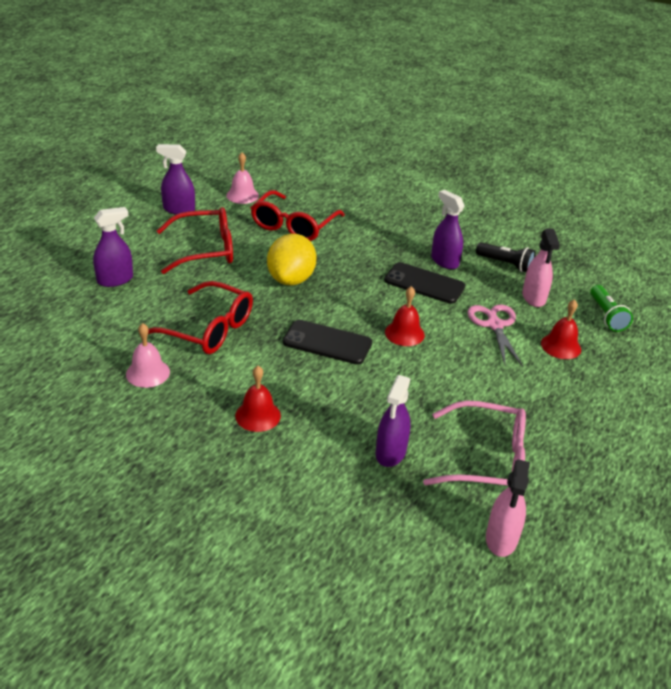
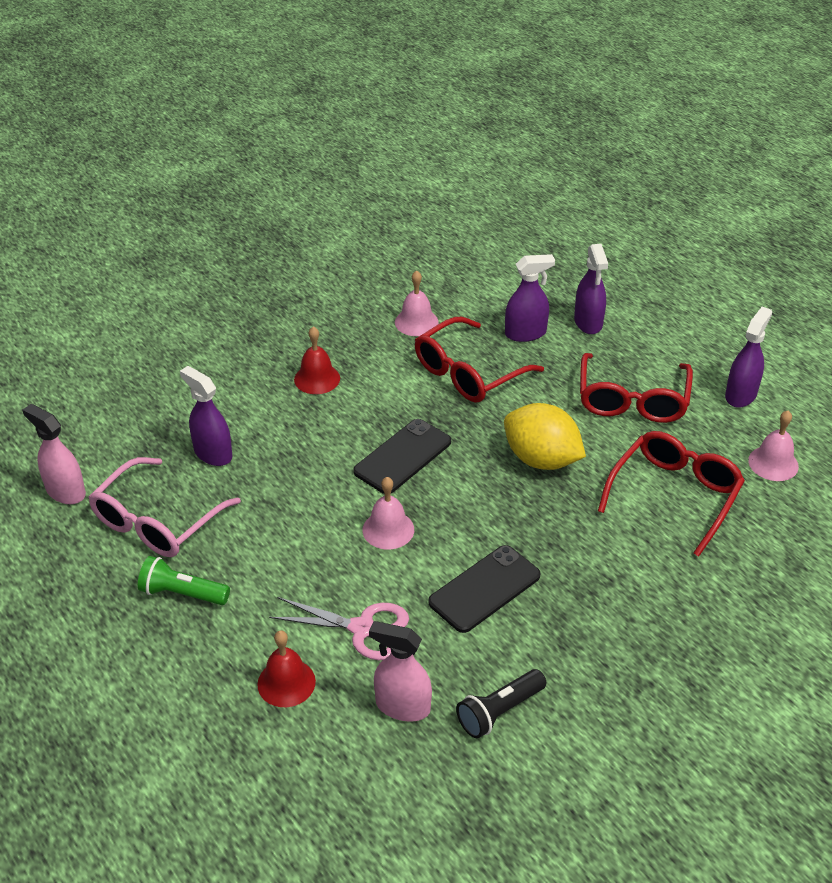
camera: 115 degrees right, 5 degrees up
red glasses [251,190,345,241] -> red glasses turned 75 degrees clockwise [598,431,745,557]
red bell [385,286,425,346] -> pink bell [363,477,414,549]
purple spray bottle [431,190,465,269] -> purple spray bottle moved to [505,254,555,342]
green flashlight [590,285,633,332] -> green flashlight moved to [138,556,230,605]

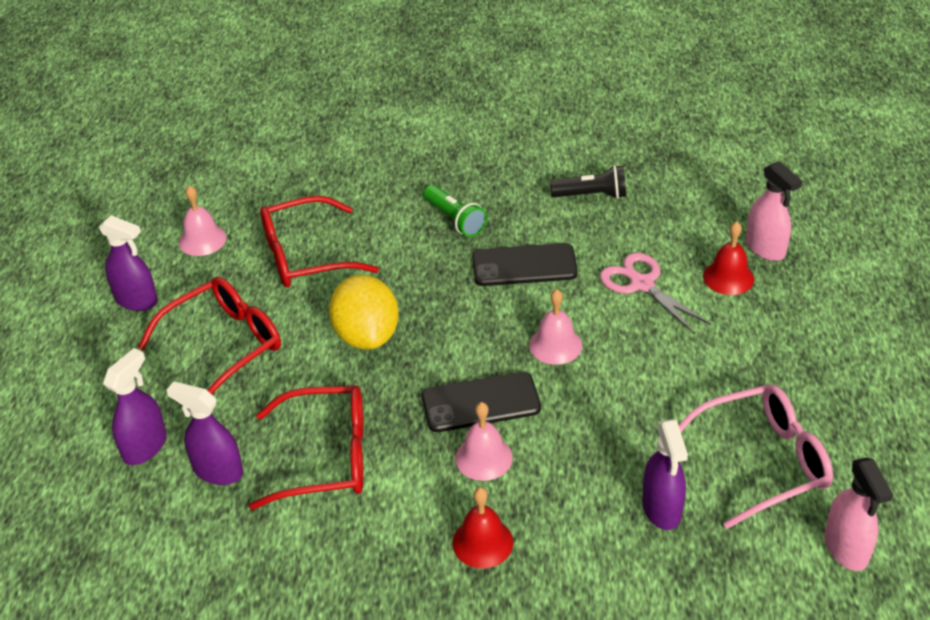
camera: 140 degrees left, 0 degrees up
green flashlight [138,556,230,605] -> green flashlight moved to [424,185,487,237]
pink spray bottle [369,621,432,722] -> pink spray bottle moved to [746,161,802,261]
pink bell [395,270,439,336] -> pink bell moved to [455,402,513,481]
purple spray bottle [725,307,772,408] -> purple spray bottle turned 135 degrees counterclockwise [99,215,158,311]

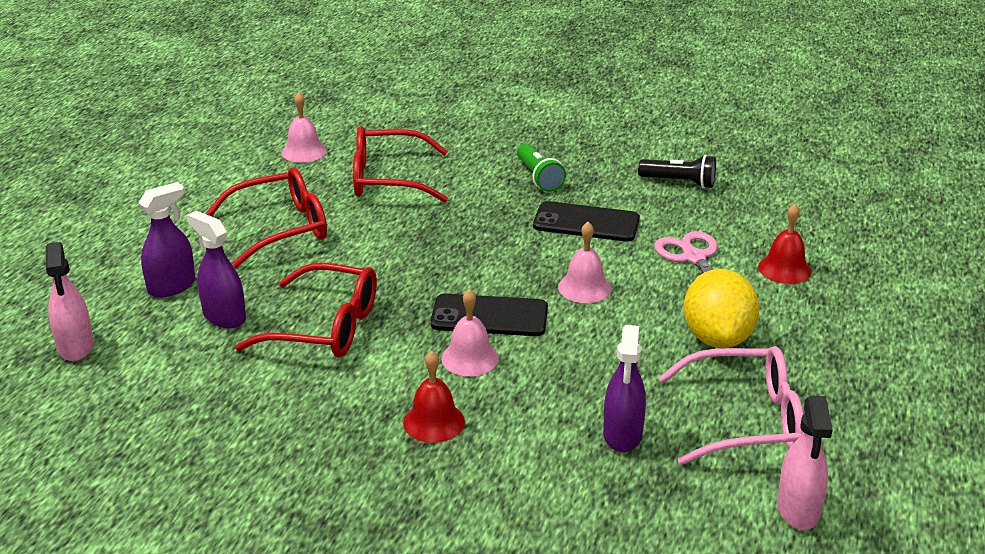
camera: 15 degrees right, 10 degrees down
purple spray bottle [99,215,158,311] -> none
yellow lemon [329,275,399,350] -> yellow lemon moved to [684,269,760,348]
pink spray bottle [746,161,802,261] -> pink spray bottle moved to [45,242,94,361]

